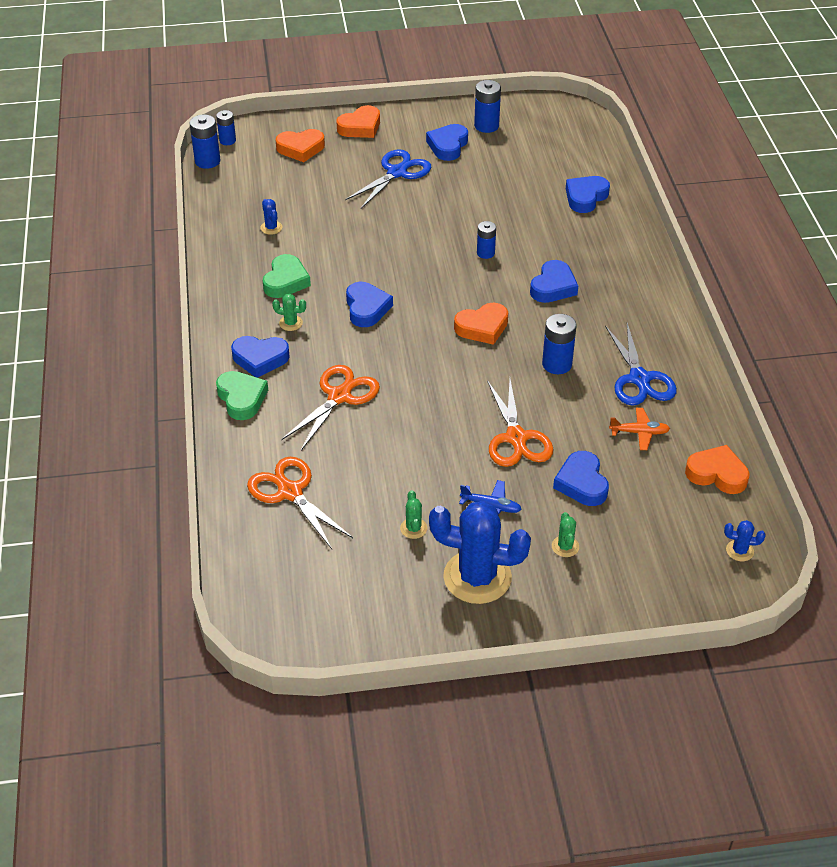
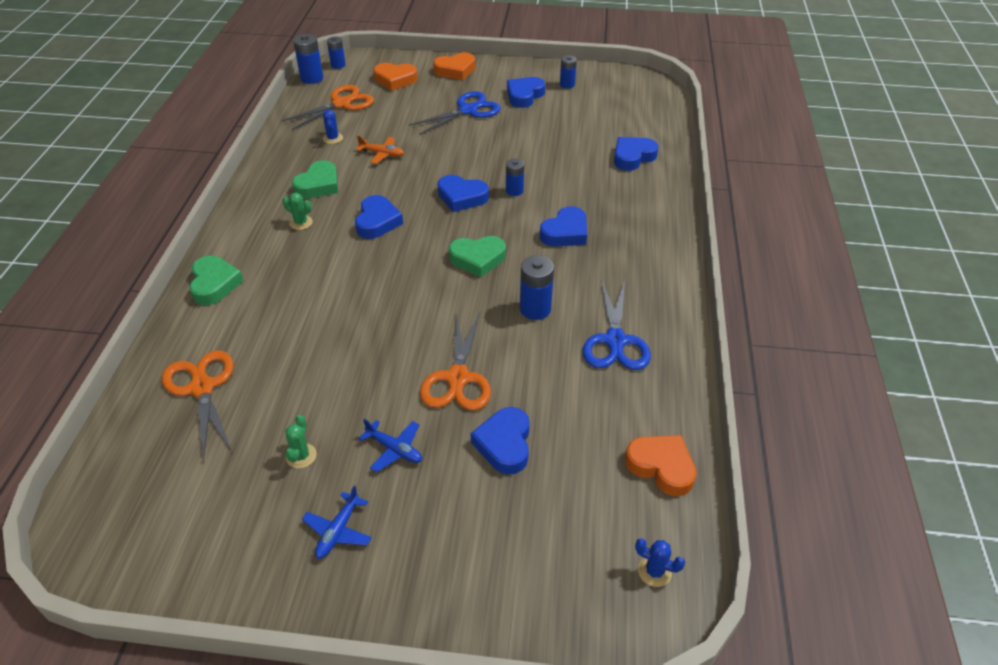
camera: 15 degrees right, 0 degrees up
blue heart [231,336,290,378] -> blue heart moved to [438,175,489,212]
orange scissors [281,365,380,450] -> orange scissors moved to [282,85,374,130]
blue cactus [429,501,531,604] -> blue plane [302,485,372,559]
orange heart [454,303,508,345] -> green heart [449,236,506,277]
blue battery [474,80,501,133] -> blue battery [560,55,577,89], size x0.66
green cactus [552,512,579,557] -> none
orange plane [609,408,670,450] -> orange plane moved to [356,136,404,164]

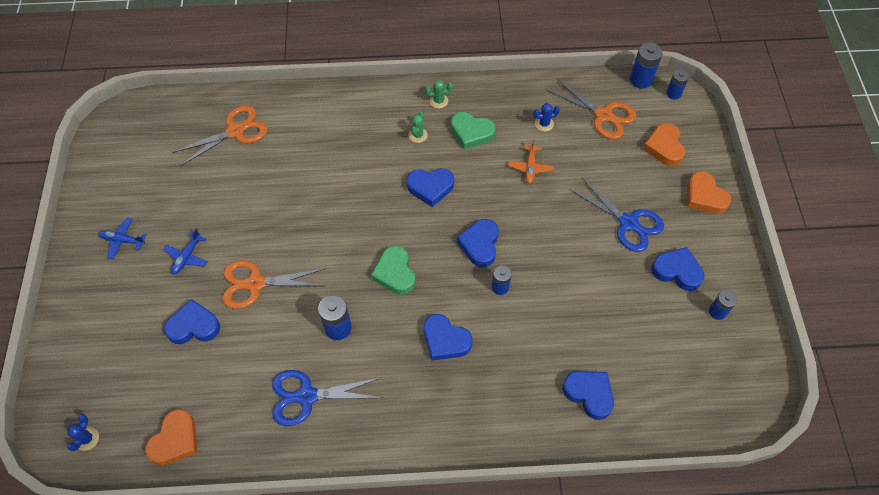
camera: 80 degrees right, 15 degrees up
green heart [189,256,244,305] -> none
green cactus [285,415,317,468] -> green cactus moved to [425,80,453,108]

